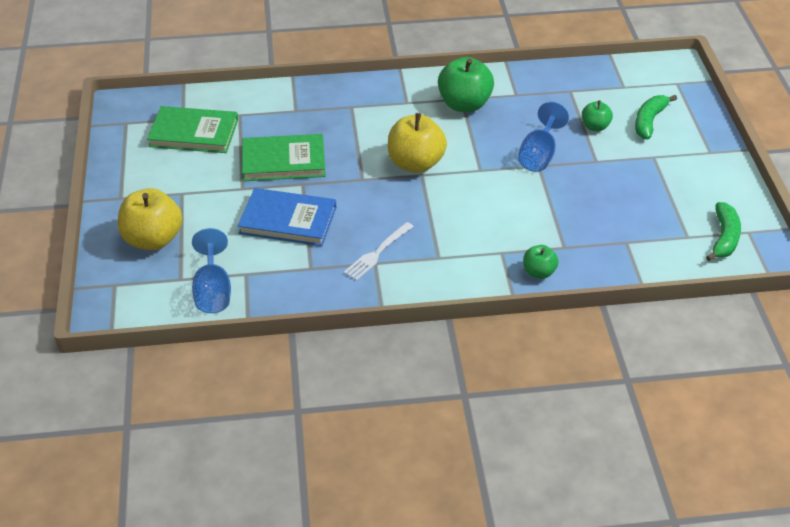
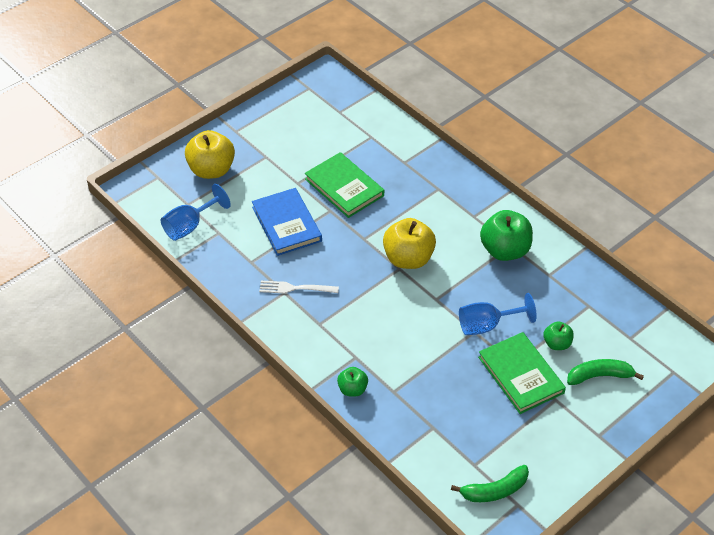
camera: 55 degrees right, 5 degrees up
green book [147,106,238,153] -> green book moved to [478,332,566,414]

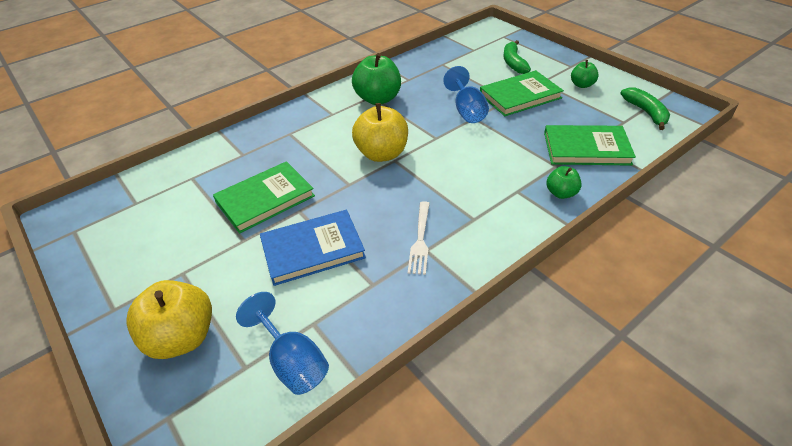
camera: 85 degrees left, 5 degrees down
green apple [543,321,574,350] -> green apple moved to [571,60,599,88]
none -> green book [544,125,636,166]

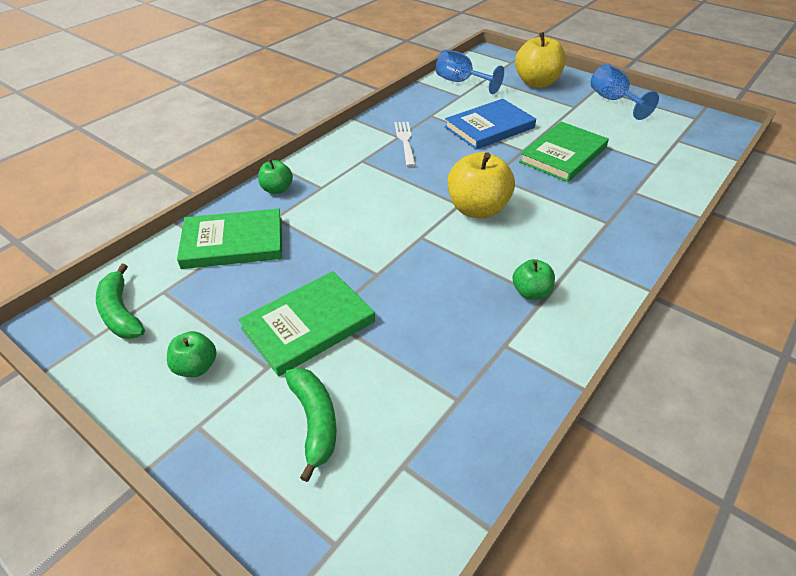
camera: 165 degrees right, 0 degrees up
green apple [352,53,401,105] -> green apple [512,259,555,300], size x0.54
blue goblet [443,66,489,123] -> blue goblet moved to [591,64,659,120]

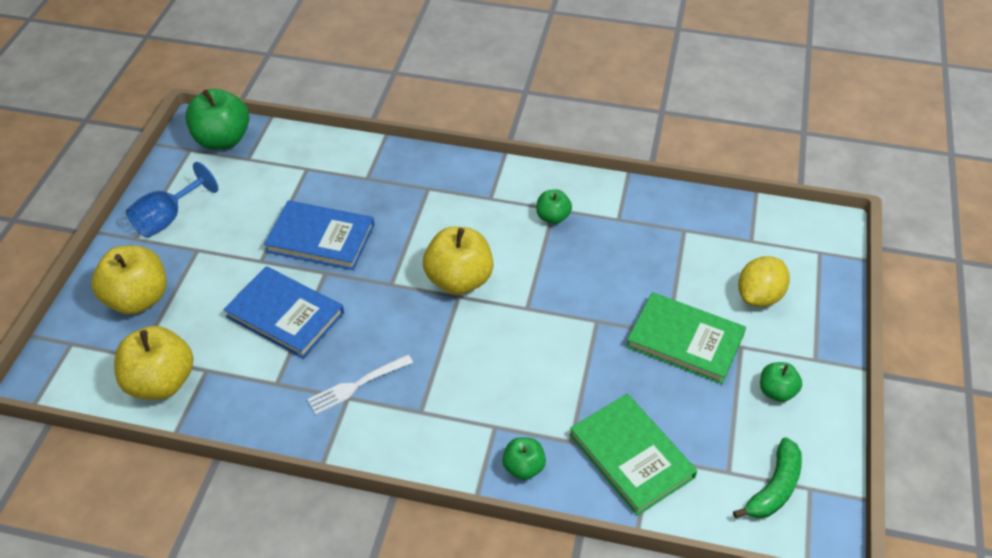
camera: 115 degrees left, 5 degrees up
green banana [285,368,337,482] -> yellow lemon [738,256,790,307]
blue goblet [436,50,504,94] -> yellow apple [114,326,193,400]
green book [519,122,609,182] -> blue book [264,200,374,270]
none -> green apple [185,89,249,150]

